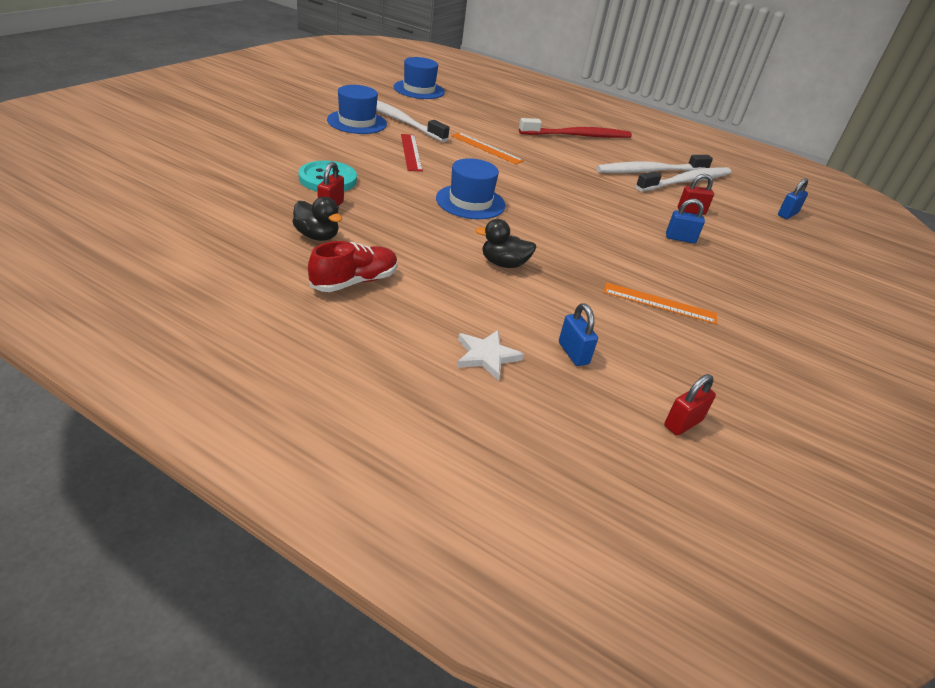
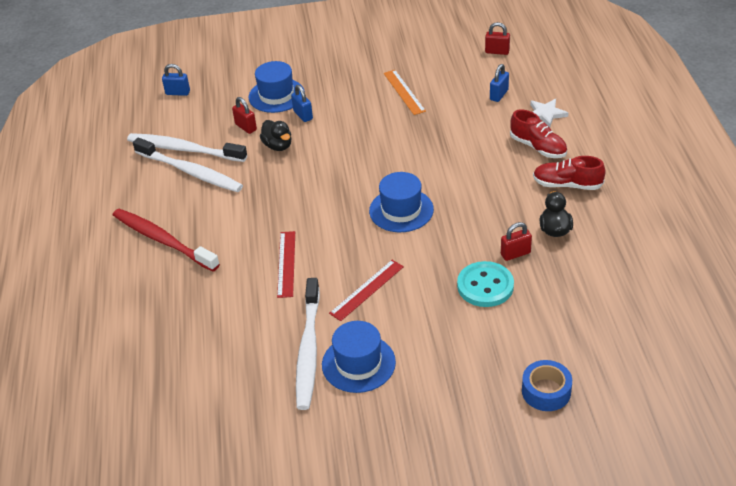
camera: 120 degrees left, 5 degrees up
blue hat [394,57,445,99] -> blue hat moved to [248,61,305,113]
orange ruler [451,132,524,164] -> red ruler [277,231,295,298]
black duck [475,219,536,268] -> black duck moved to [260,120,292,151]
none -> red shoe [510,109,567,158]
none -> blue tape [522,360,572,411]

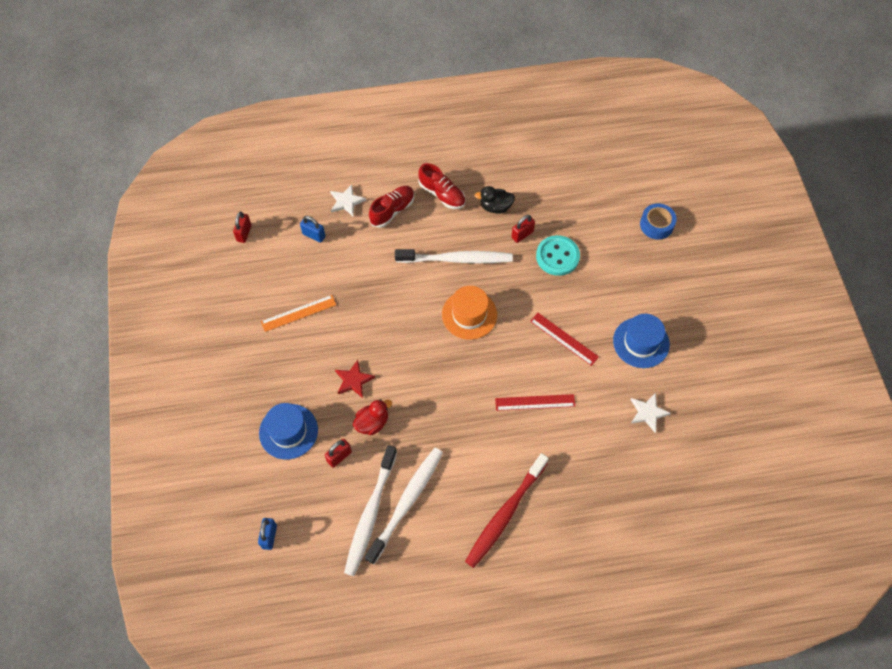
camera: 95 degrees left, 20 degrees up
black duck [260,120,292,151] -> red duck [353,399,392,435]
blue padlock [291,85,313,122] -> none
white toothbrush [296,278,320,410] -> white toothbrush moved to [395,249,513,263]
blue hat [369,172,434,232] -> orange hat [442,286,497,340]
red padlock [501,222,532,261] -> red padlock turned 75 degrees clockwise [511,215,535,243]
red shoe [533,156,606,190] -> red shoe turned 60 degrees counterclockwise [418,163,465,209]
none -> red star [335,360,375,398]
none -> white star [630,393,671,432]

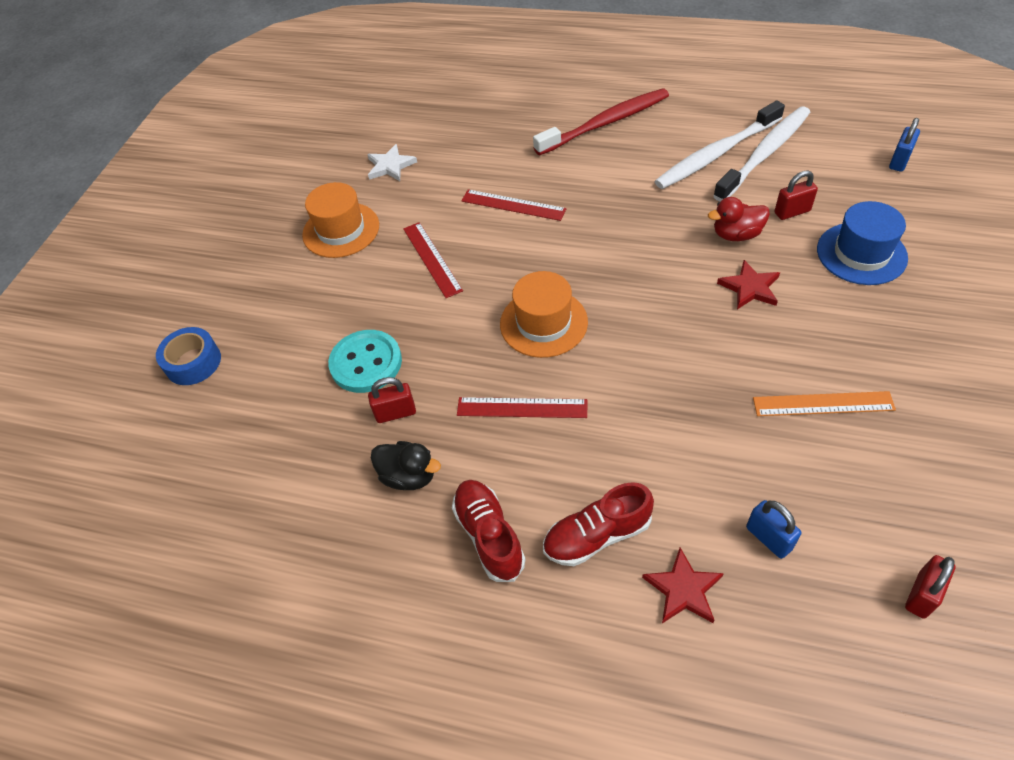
camera: 150 degrees left, 10 degrees down
white star [330,184,366,216] -> red star [642,548,724,623]
white toothbrush [395,249,513,263] -> red ruler [457,397,588,418]
blue hat [613,314,670,368] -> orange hat [302,182,379,258]

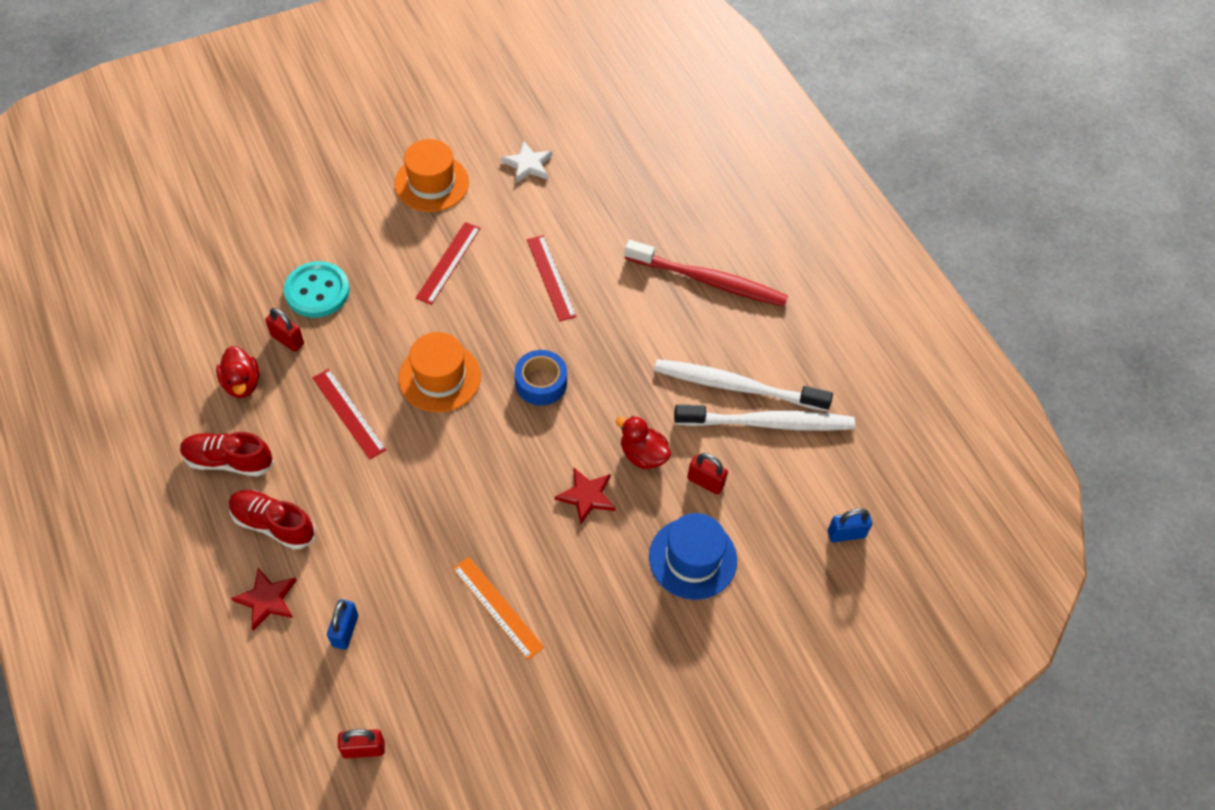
camera: 40 degrees right, 5 degrees up
blue tape [156,327,221,385] -> blue tape moved to [515,350,567,406]
black duck [371,441,441,490] -> red duck [216,346,259,398]
red shoe [452,480,525,582] -> red shoe turned 105 degrees counterclockwise [180,432,274,477]

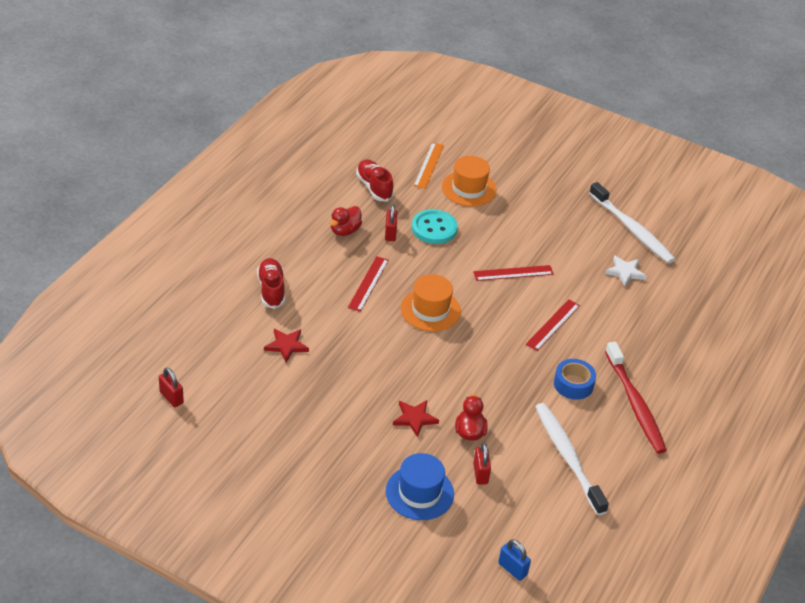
camera: 55 degrees right, 15 degrees down
red shoe [180,432,274,477] -> red shoe moved to [356,159,394,202]
red star [231,568,297,631] -> red star moved to [264,329,309,362]
blue padlock [327,599,358,650] -> none
orange hat [394,139,469,212] -> orange hat moved to [442,156,497,207]
orange ruler [452,557,544,660] -> orange ruler moved to [414,142,444,189]
blue tape [515,350,567,406] -> blue tape moved to [554,359,596,400]
white toothbrush [674,404,855,431] -> white toothbrush moved to [589,182,675,263]

